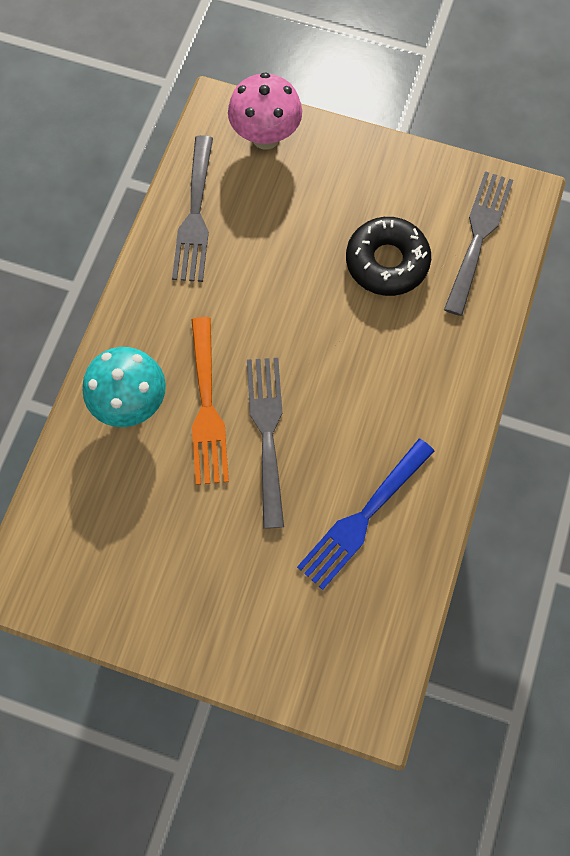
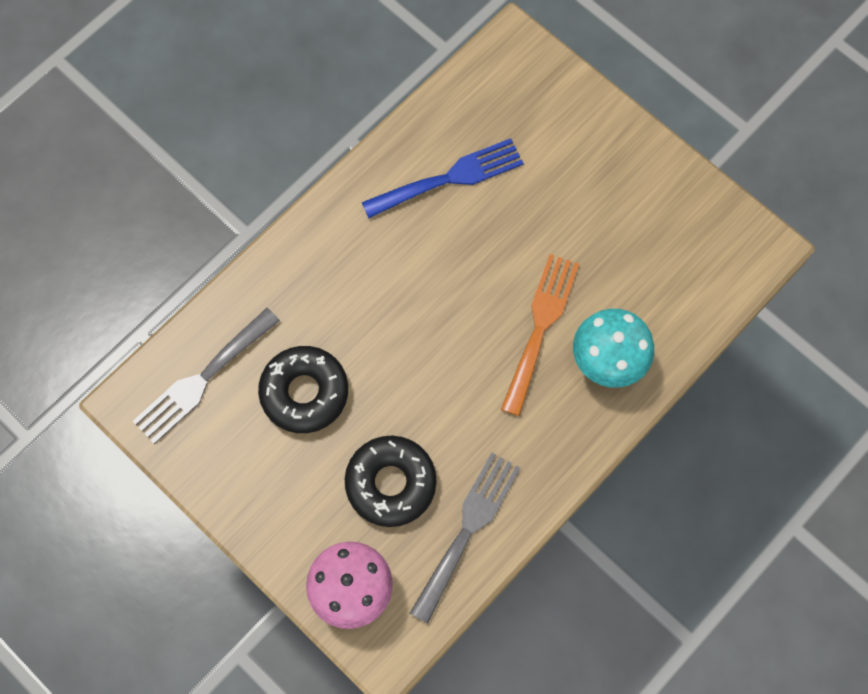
camera: 155 degrees left, 0 degrees up
grey fork [247,358,284,529] -> none
none -> black donut [345,436,437,527]

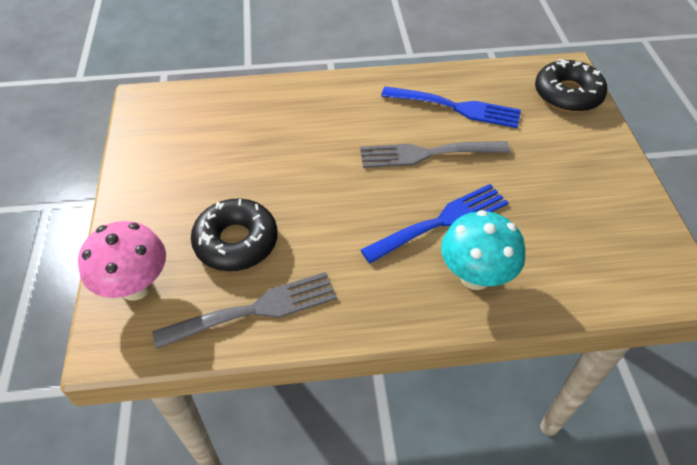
camera: 40 degrees right, 20 degrees down
grey fork [133,308,280,444] -> grey fork moved to [360,141,510,168]
black donut [258,346,348,433] -> black donut moved to [535,59,607,112]
orange fork [501,254,579,416] -> blue fork [361,184,509,264]

